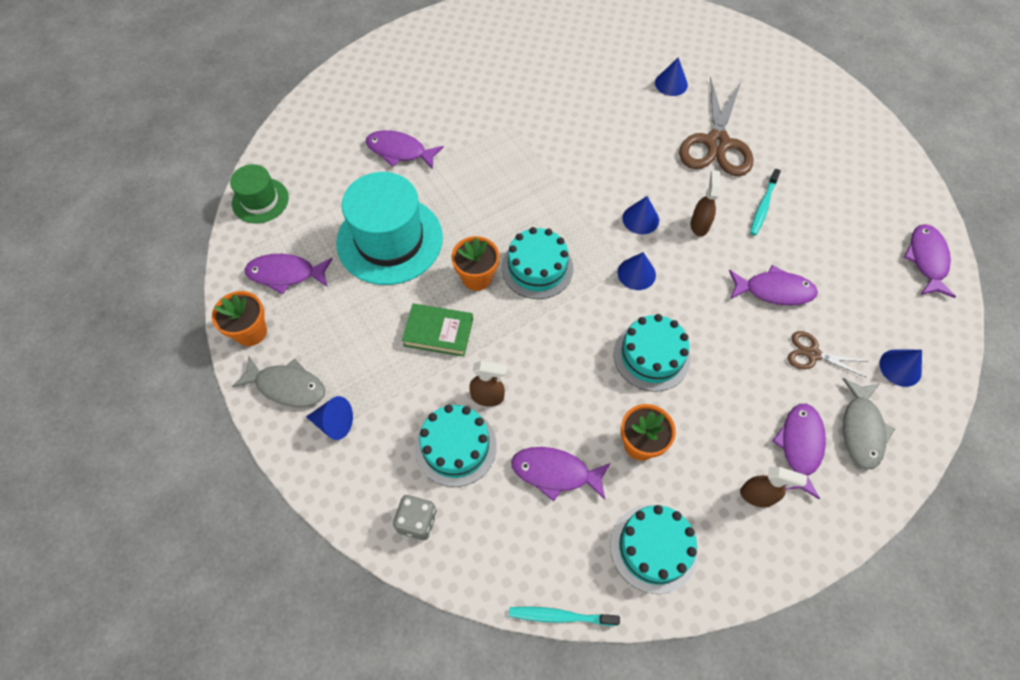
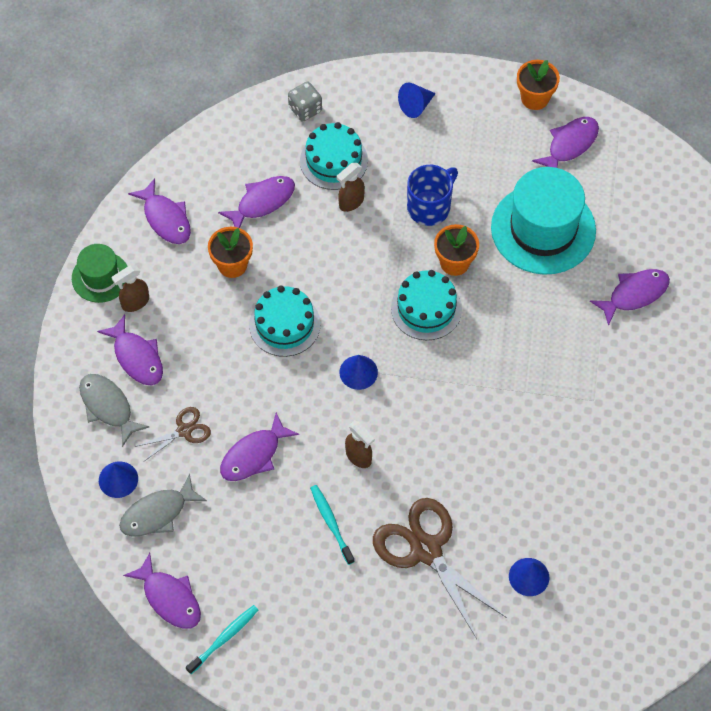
camera: 130 degrees right, 0 degrees up
green hat [230,164,289,223] -> green hat moved to [72,244,128,303]
grey fish [232,356,325,407] -> grey fish moved to [119,474,207,537]
green book [402,303,473,357] -> blue mug [407,165,458,226]
turquoise toothbrush [509,607,620,626] -> turquoise toothbrush moved to [186,605,258,674]
turquoise cake [610,505,698,594] -> purple fish [128,178,191,244]
blue cone [622,196,659,234] -> none

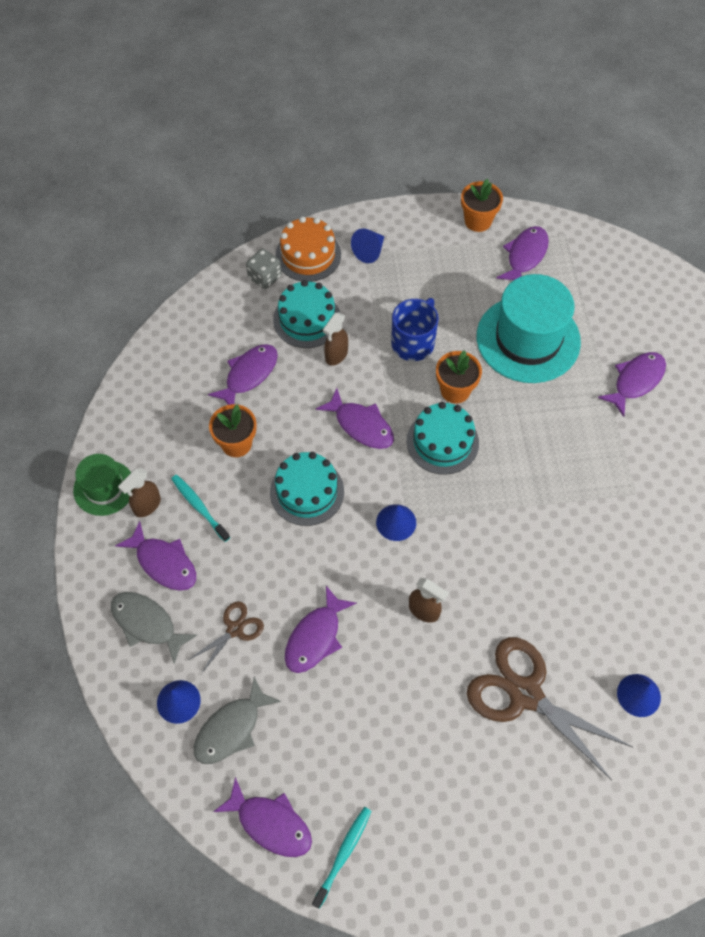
camera: 15 degrees left, 0 degrees up
purple fish [128,178,191,244] -> purple fish moved to [316,388,394,449]
turquoise toothbrush [310,485,355,565] -> turquoise toothbrush moved to [171,475,230,542]
none -> orange cake [275,216,341,282]

